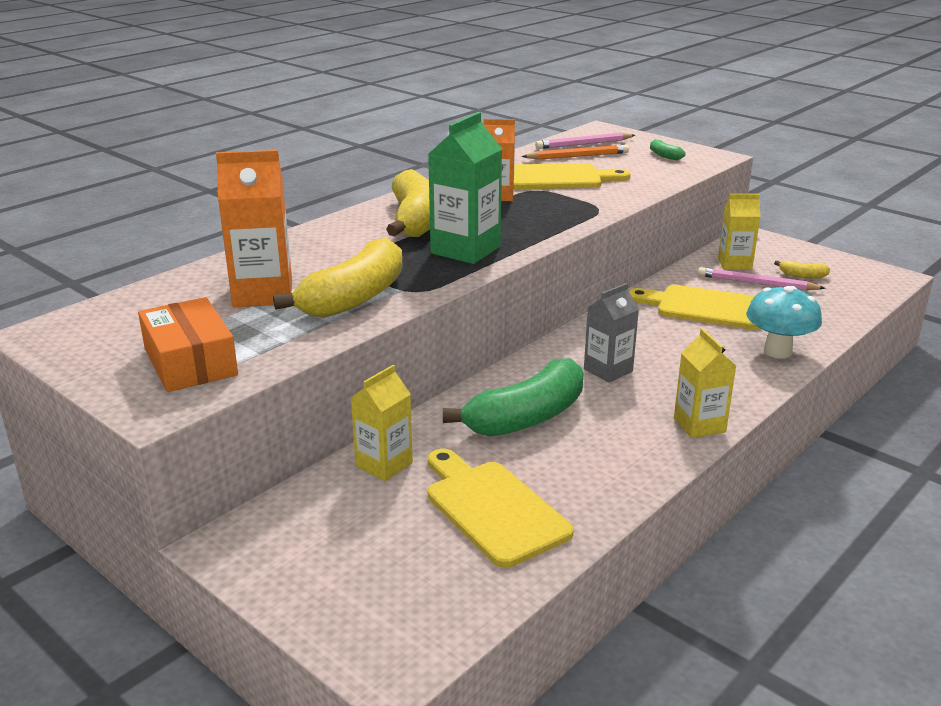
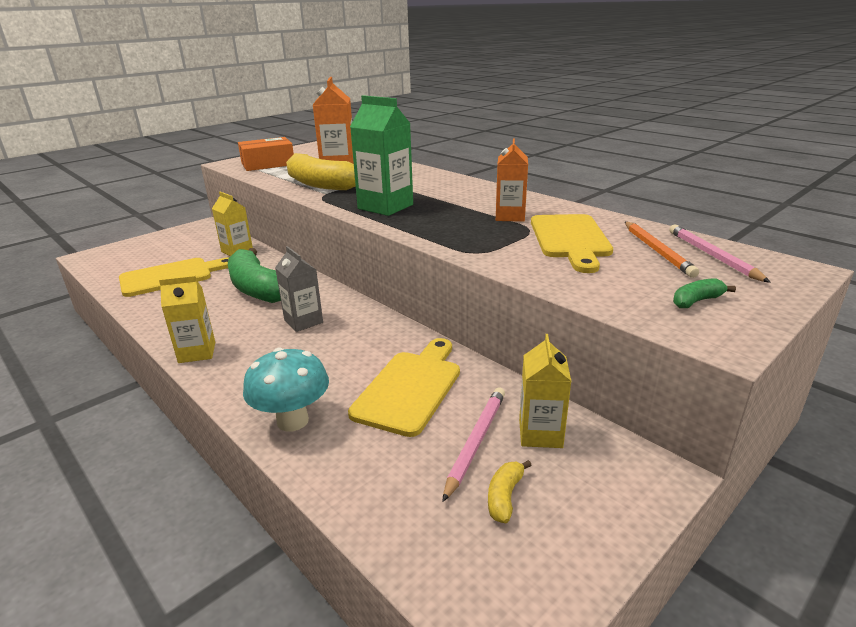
camera: 95 degrees right, 0 degrees up
yellow banana [386,169,430,237] -> none

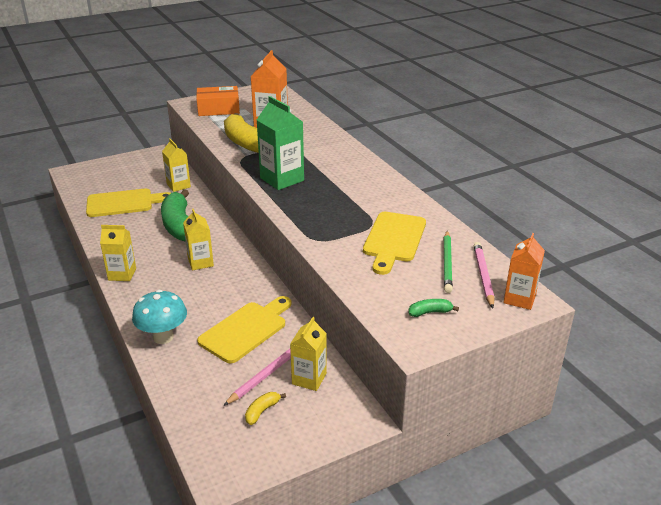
camera: 15 degrees right, 5 degrees up
grey carton [275,246,323,332] -> yellow carton [183,209,214,270]
orange carton [496,139,528,222] -> orange carton moved to [503,233,545,310]
orange pencil [625,221,699,278] -> green pencil [443,231,453,293]

